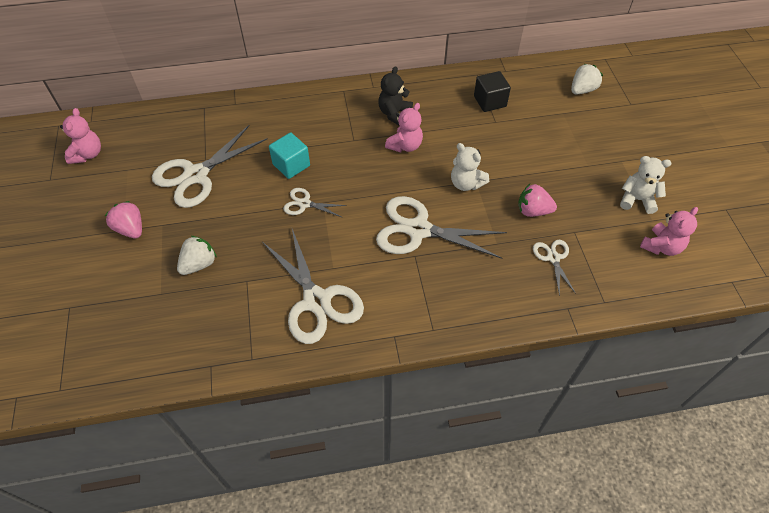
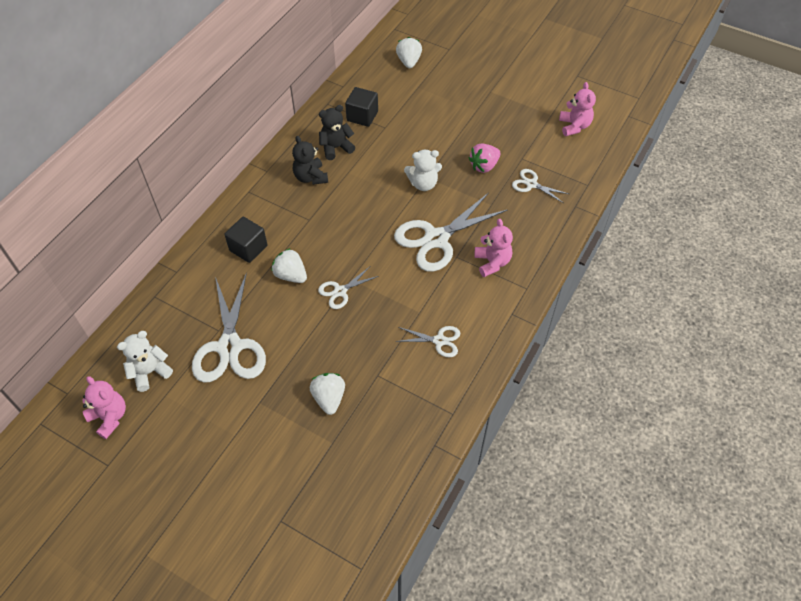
camera: 50 degrees left, 0 degrees up
pink strawberry [105,201,142,238] -> none
white scissors [262,229,364,344] -> white scissors [395,326,460,357], size x0.50
turquoise cube [269,132,310,179] -> white strawberry [271,248,307,283]
pink teddy bear [385,103,423,153] -> pink teddy bear moved to [474,219,513,277]
white teddy bear [620,156,671,214] -> white teddy bear moved to [117,331,173,392]
none -> black cube [224,217,267,263]
none -> black teddy bear [319,105,355,160]

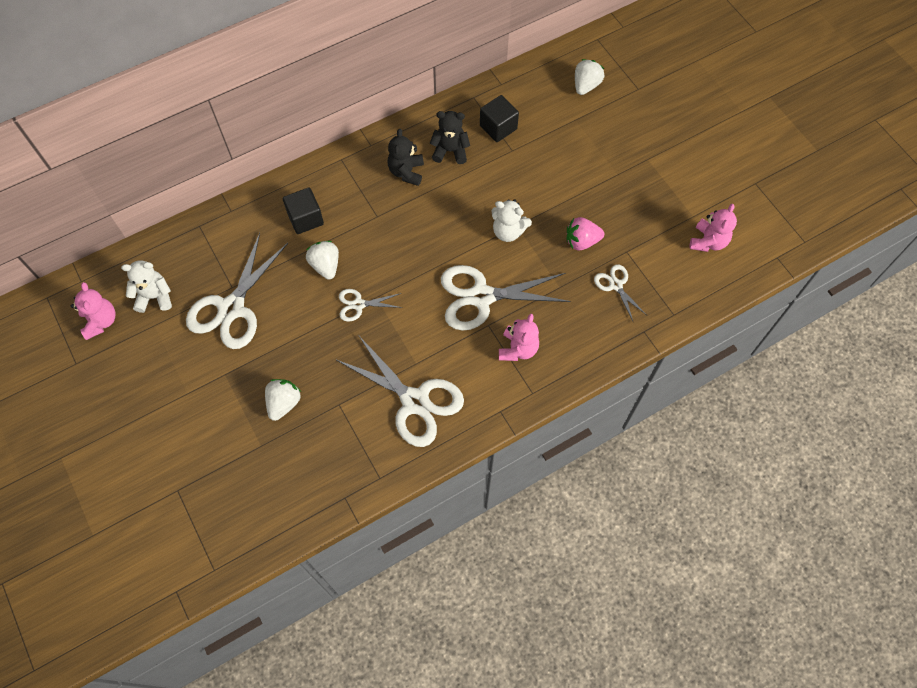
camera: 30 degrees right, 10 degrees up
white scissors [395,326,460,357] -> white scissors [337,336,464,447], size x2.00

